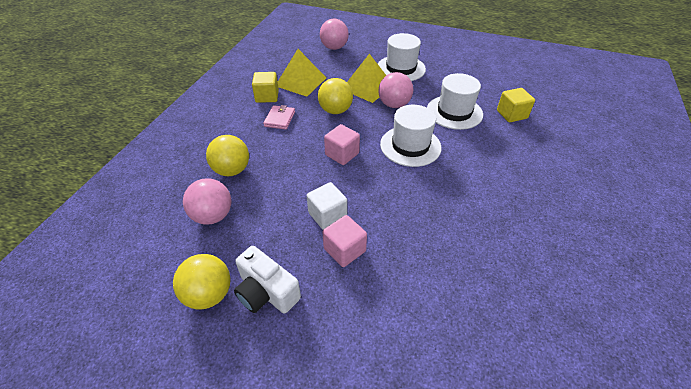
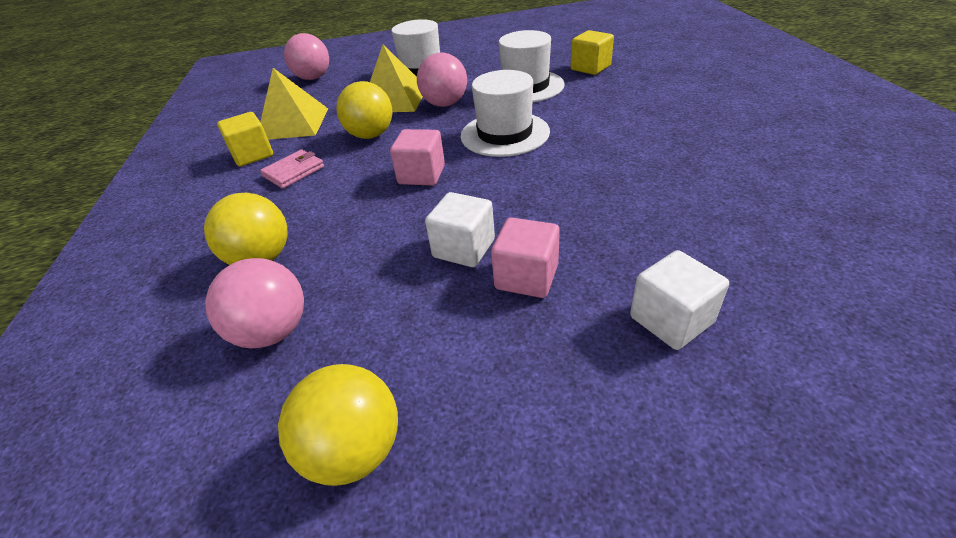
camera: 25 degrees left, 5 degrees down
white camera [234,246,301,314] -> none
pink wallet [263,105,295,130] -> pink wallet turned 60 degrees clockwise [260,149,324,189]
none -> white cube [630,250,729,350]

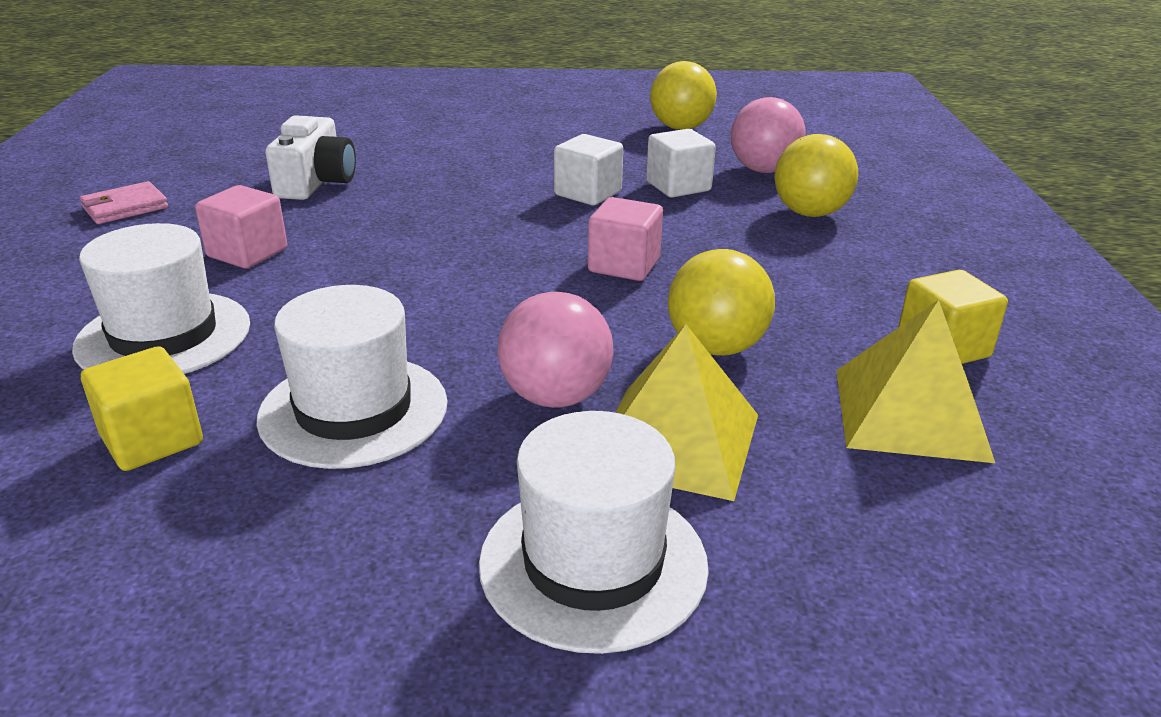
camera: 175 degrees left, 10 degrees down
pink wallet [260,149,324,189] -> pink wallet moved to [80,181,168,224]
pink ball [284,33,329,80] -> none
white hat [460,70,550,157] -> white hat moved to [72,223,250,374]
pink cube [491,217,560,298] -> pink cube moved to [195,185,287,268]
white cube [630,250,729,350] -> white cube moved to [646,129,716,198]
none -> white camera [265,115,356,200]

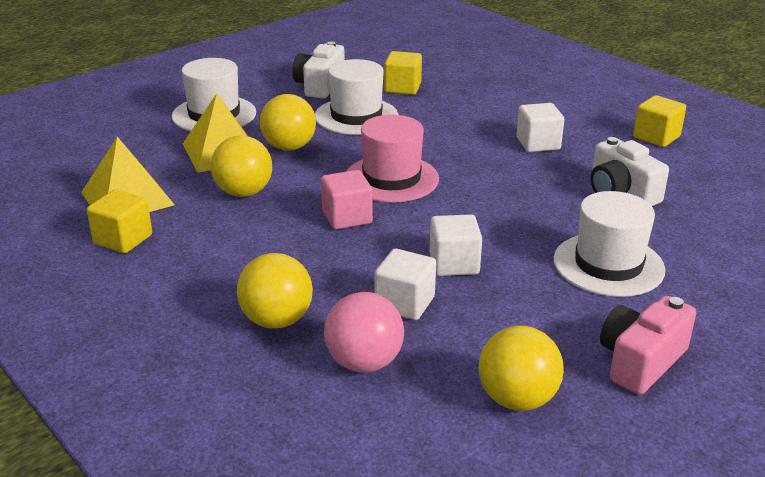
camera: 140 degrees right, 0 degrees up
white hat [72,223,250,374] -> white hat moved to [553,191,665,297]
pink wallet [80,181,168,224] -> yellow cube [633,95,686,147]
pink cube [195,185,287,268] -> white cube [516,103,564,152]
pink ball [498,292,614,408] -> yellow ball [260,94,316,151]
none -> white camera [292,41,345,98]
none -> pink hat [347,115,439,203]
none -> pink camera [600,296,696,395]

